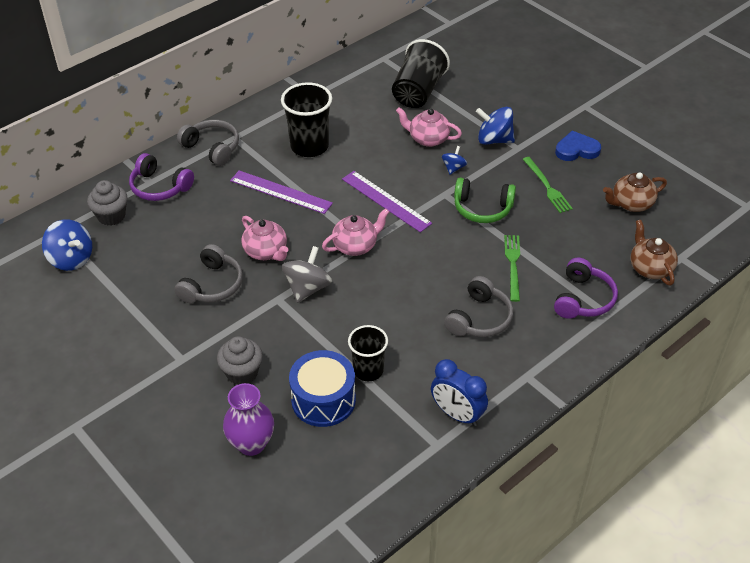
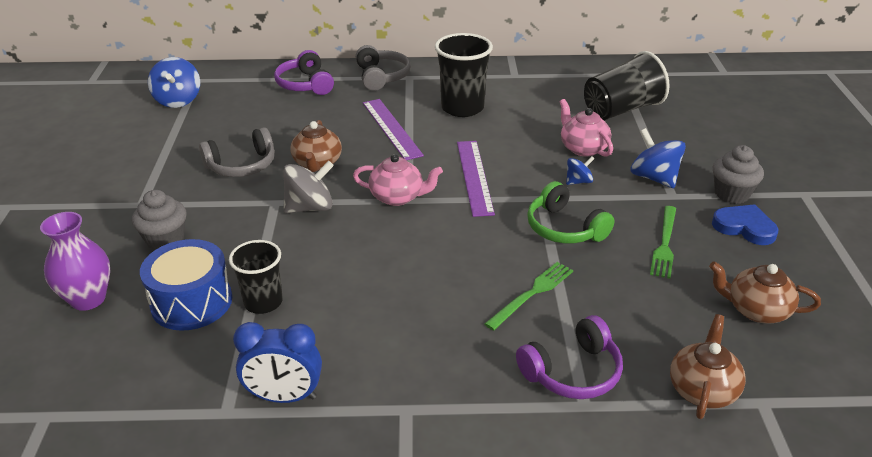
camera: 40 degrees right, 10 degrees down
grey cupcake [87,180,128,226] -> grey cupcake moved to [713,145,764,204]
pink teapot [241,216,289,261] -> brown teapot [290,120,342,172]
blue clock [431,359,488,426] -> blue clock turned 75 degrees counterclockwise [233,322,322,403]
grey headphones [444,276,513,337] -> none

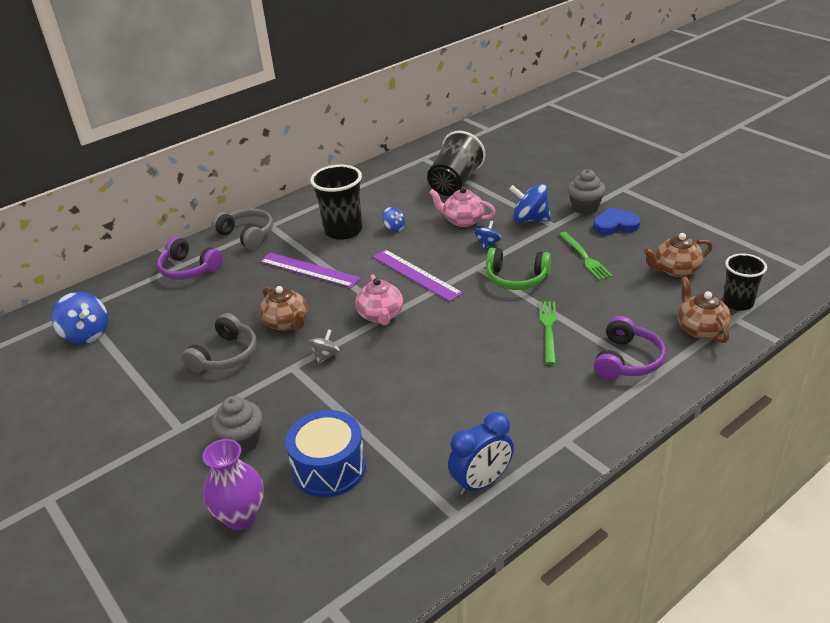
camera: 35 degrees left, 0 degrees up
black cup [229,240,283,314] -> black cup moved to [723,254,767,311]
grey spinning top [283,161,334,213] -> grey spinning top [309,329,340,364], size x0.57
pink teapot [353,154,443,206] -> pink teapot turned 105 degrees clockwise [355,274,403,325]
none -> blue spinning top [382,207,405,232]

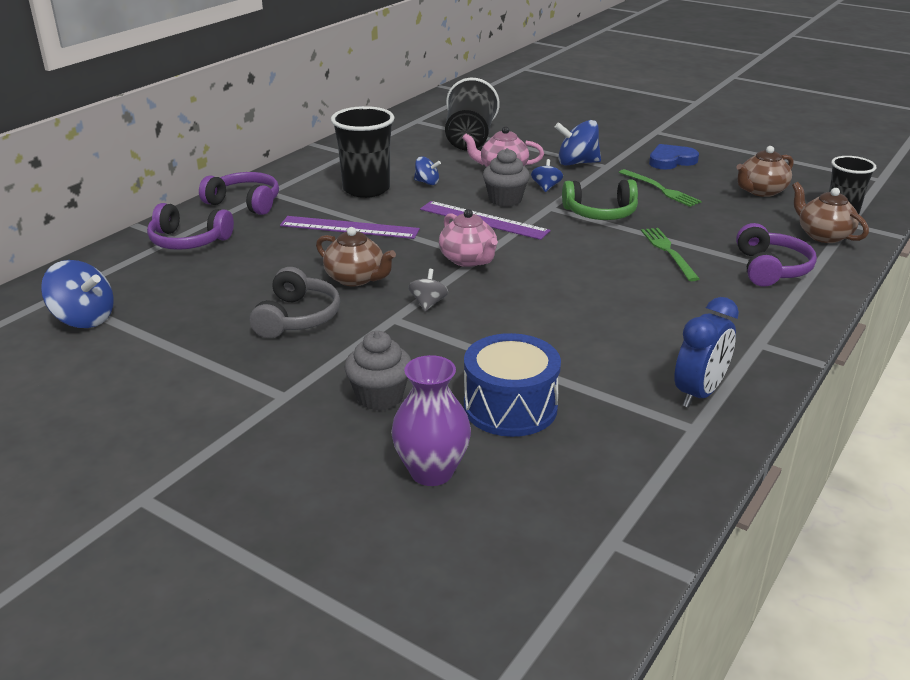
camera: 20 degrees left, 5 degrees down
grey headphones [212,208,273,249] -> purple headphones [199,172,279,215]
grey cupcake [568,169,606,214] -> grey cupcake moved to [483,148,530,207]

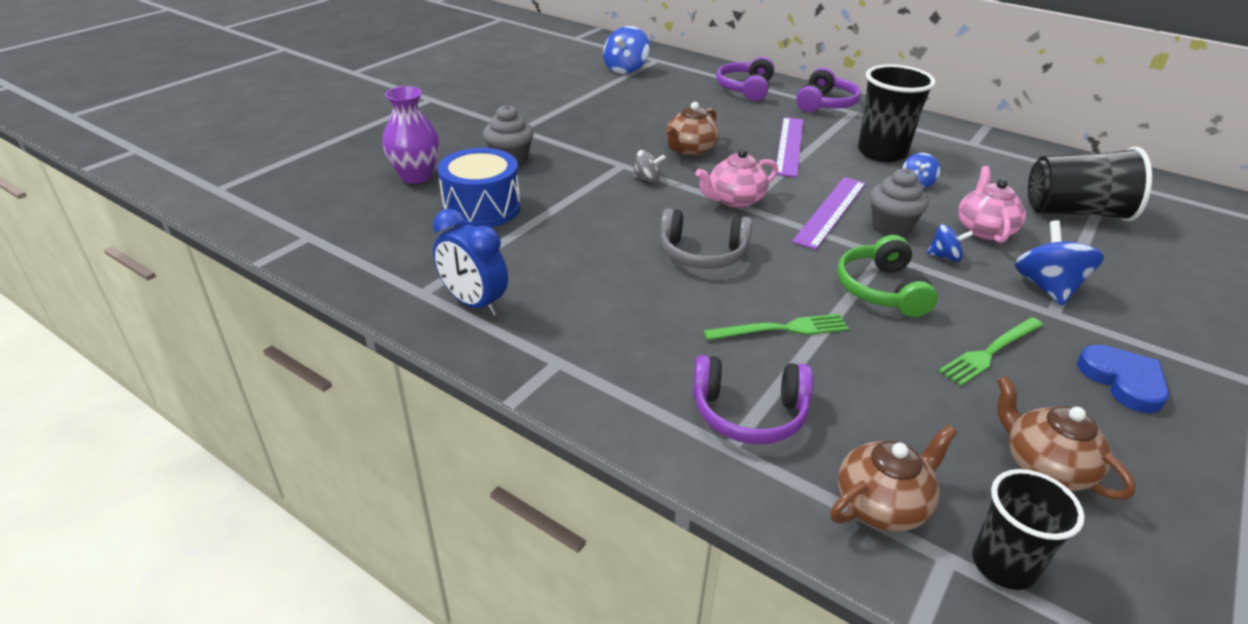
camera: 90 degrees right, 5 degrees up
grey headphones [250,267,340,338] -> grey headphones moved to [660,208,752,269]

